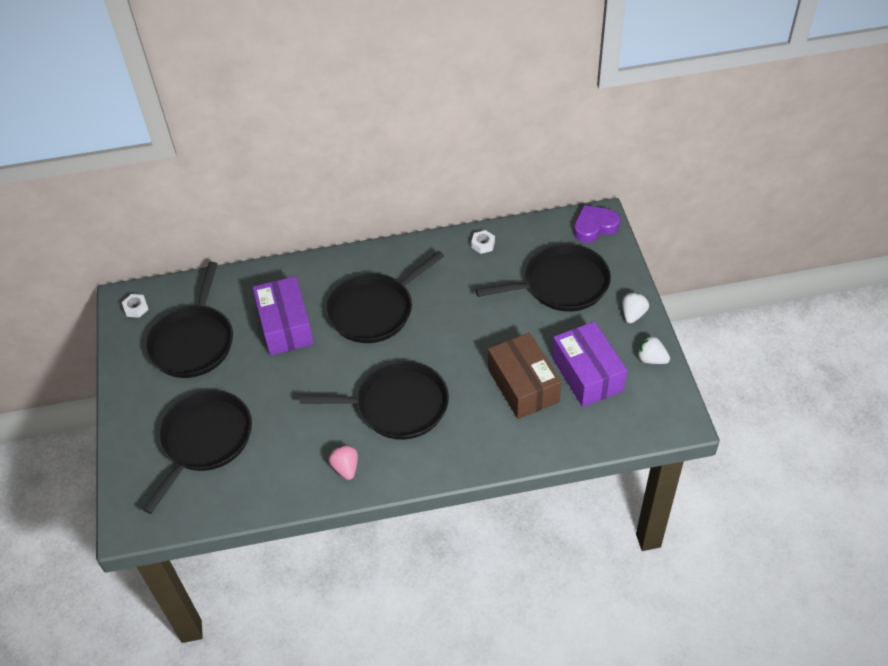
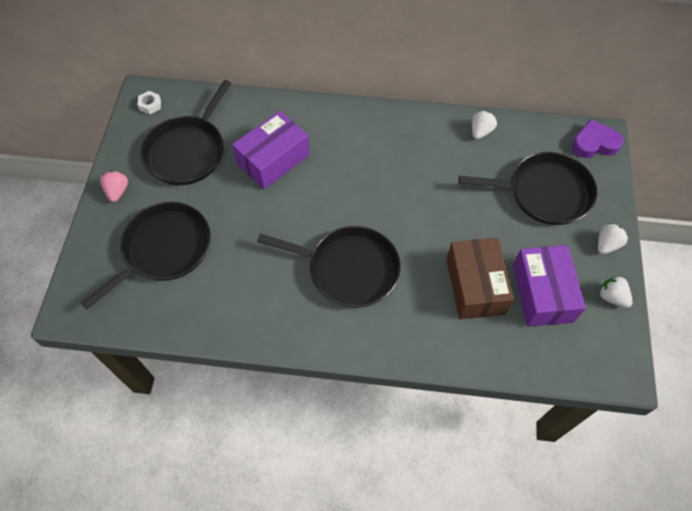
camera: 15 degrees right, 10 degrees up
purple box [253,276,314,355] -> purple box turned 45 degrees clockwise [232,111,310,189]
black pan [326,251,444,343] -> none
pink strawberry [328,445,358,480] -> pink strawberry moved to [100,171,128,202]
white nut [471,230,495,254] -> white strawberry [472,110,497,139]

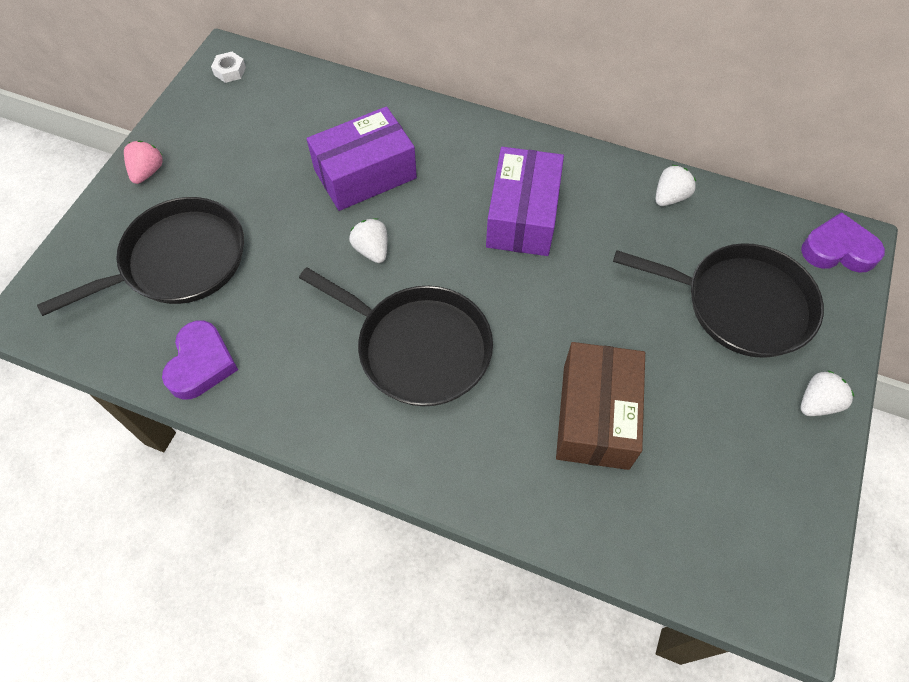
camera: 15 degrees right, 0 degrees up
black pan [141,80,231,185] -> none
purple box [512,245,586,327] -> purple box moved to [486,147,564,256]
white strawberry [599,275,633,308] -> white strawberry moved to [349,218,387,263]
none -> purple heart [162,321,238,400]

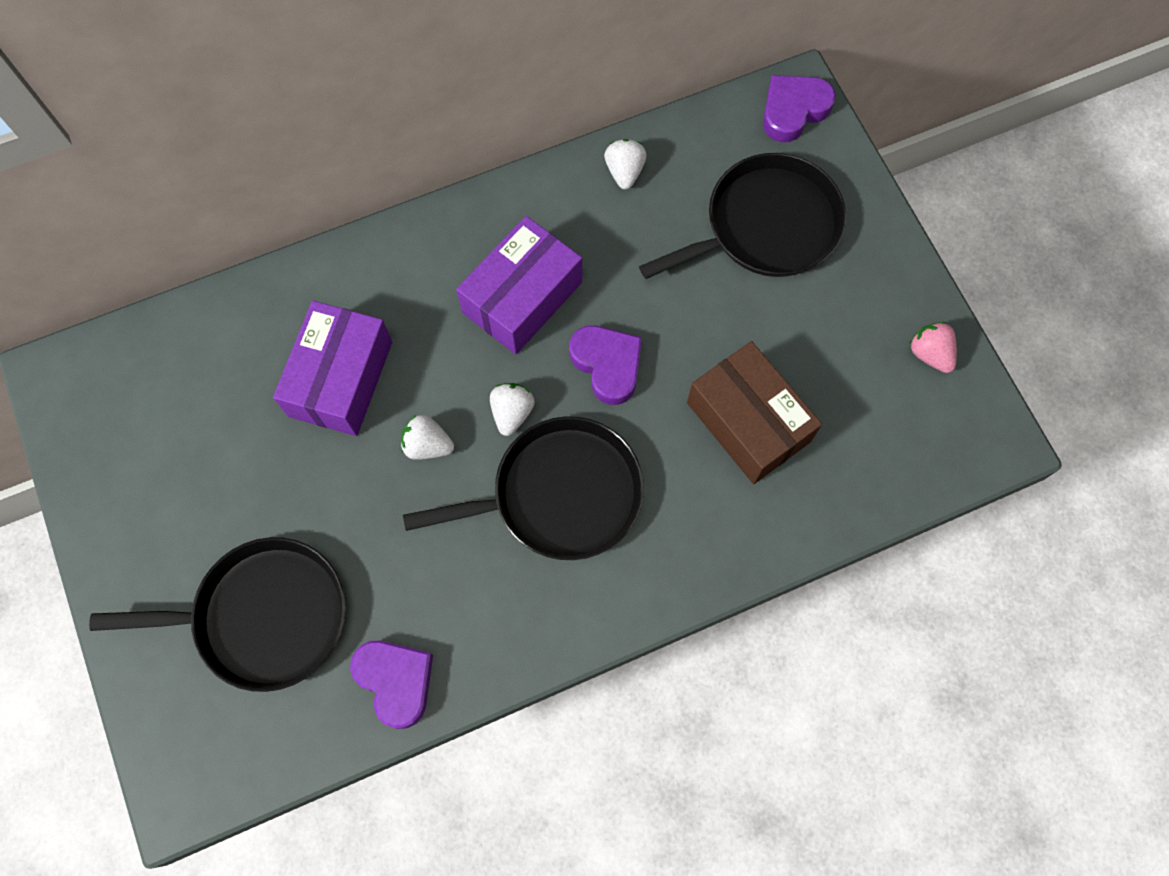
camera: 45 degrees left, 10 degrees up
black pan [37,197,244,316] -> black pan turned 75 degrees clockwise [89,537,346,692]
pink strawberry [124,141,163,184] -> pink strawberry moved to [910,322,957,373]
white nut [211,52,246,83] -> none
purple box [486,147,564,256] -> purple box turned 75 degrees clockwise [456,216,582,354]
white strawberry [801,370,855,416] -> white strawberry moved to [490,383,535,436]
none -> purple heart [569,325,642,405]

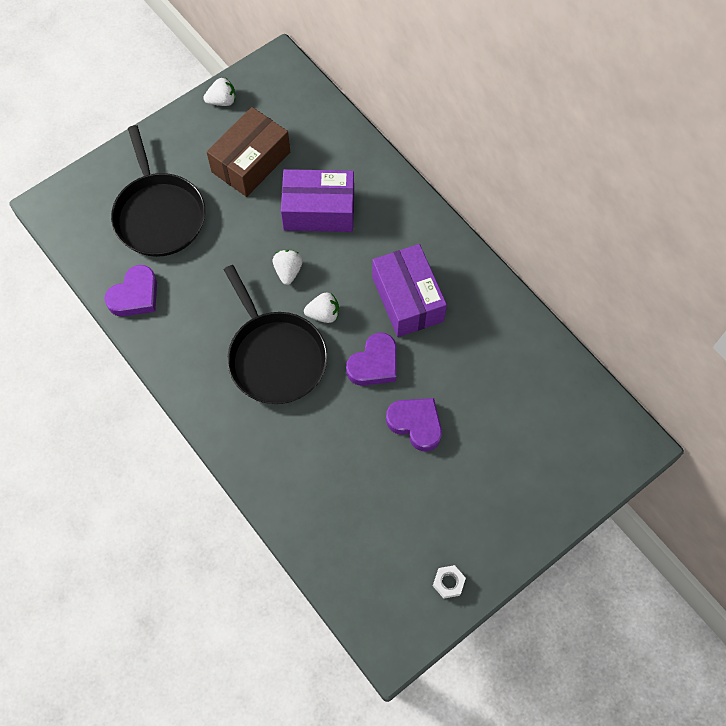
camera: 75 degrees right, 5 degrees down
purple box [456,216,582,354] -> purple box turned 45 degrees clockwise [372,244,447,337]
white strawberry [604,139,647,190] -> white strawberry moved to [204,78,235,106]
black pan [639,153,846,279] -> none
brown box [687,341,822,484] -> brown box moved to [207,107,290,197]
purple heart [763,75,836,142] -> purple heart moved to [386,398,442,451]
pink strawberry [910,322,957,373] -> white nut [433,565,466,599]

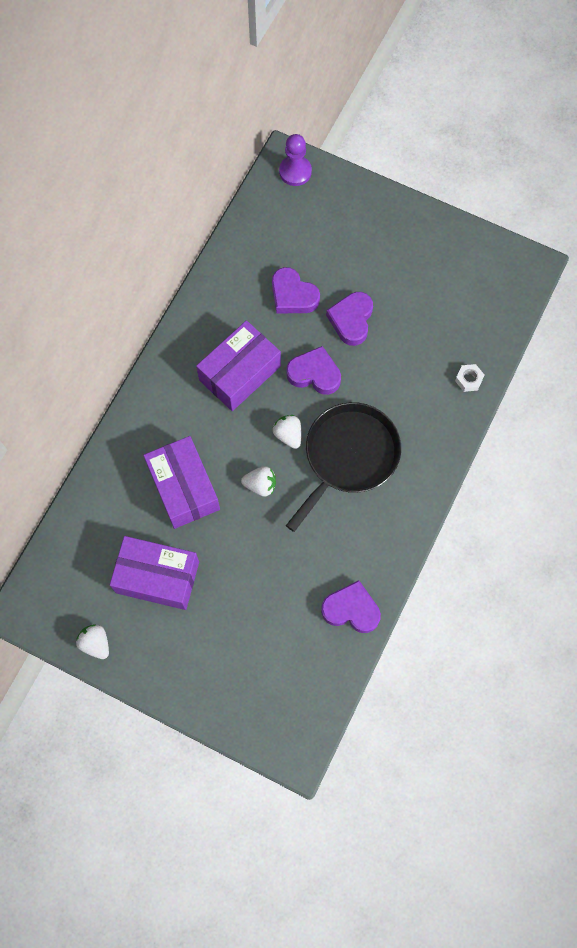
camera: 115 degrees left, 5 degrees up
black pan [111,125,205,257] -> none
brown box [207,107,290,197] -> purple box [110,536,199,610]
white strawberry [273,250,303,285] -> white strawberry turned 150 degrees counterclockwise [241,466,276,497]
white nut [433,565,466,599] -> white nut moved to [455,364,484,392]
none -> purple heart [272,267,320,313]
none -> purple pawn [279,134,312,186]

